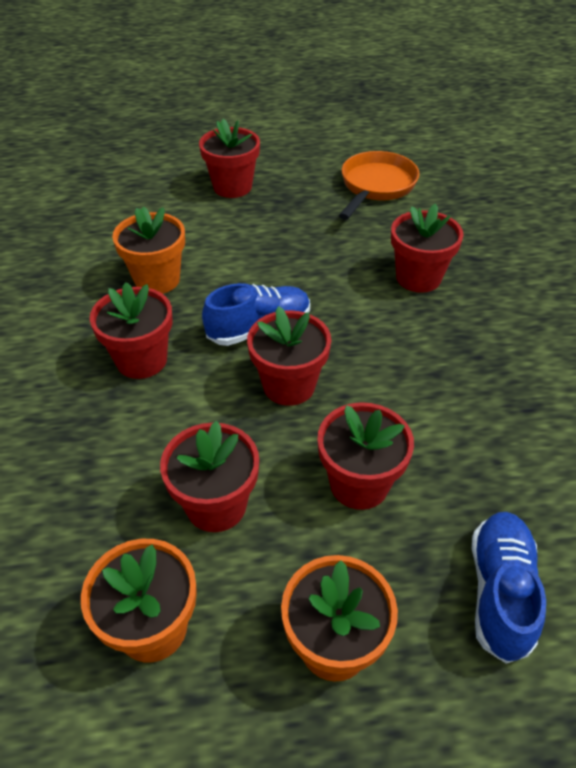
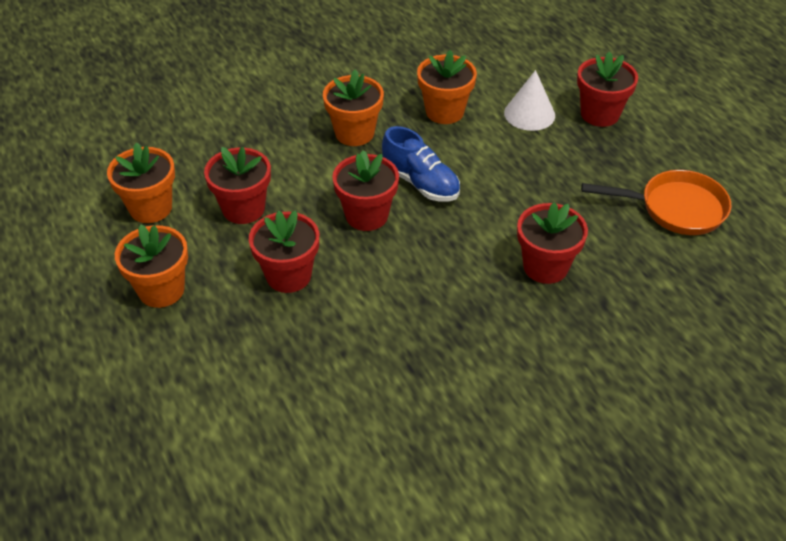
camera: 70 degrees right, 0 degrees up
red flower pot [90,282,172,379] -> orange flower pot [323,69,384,146]
blue shoe [472,512,546,664] -> none
none -> white cone [504,70,555,131]

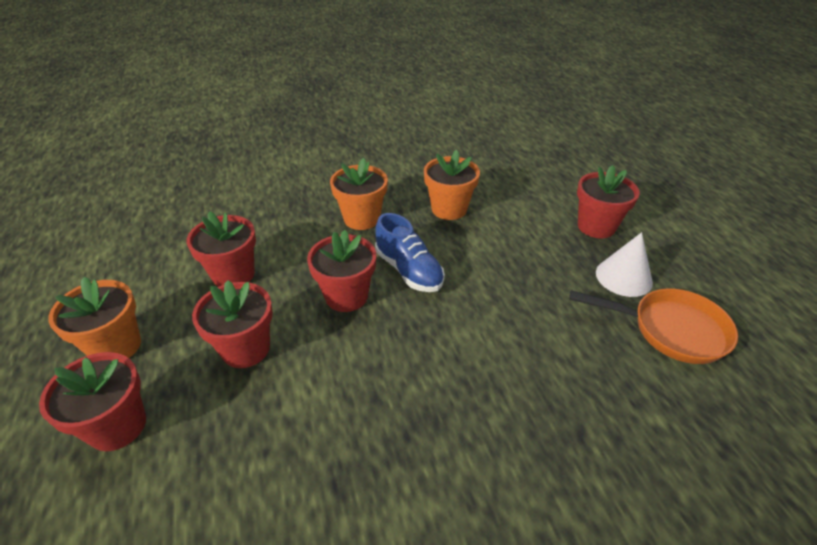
camera: 10 degrees right, 5 degrees down
orange flower pot [107,142,175,223] -> none
white cone [504,70,555,131] -> white cone moved to [596,232,653,297]
red flower pot [517,202,588,284] -> red flower pot moved to [39,352,146,451]

